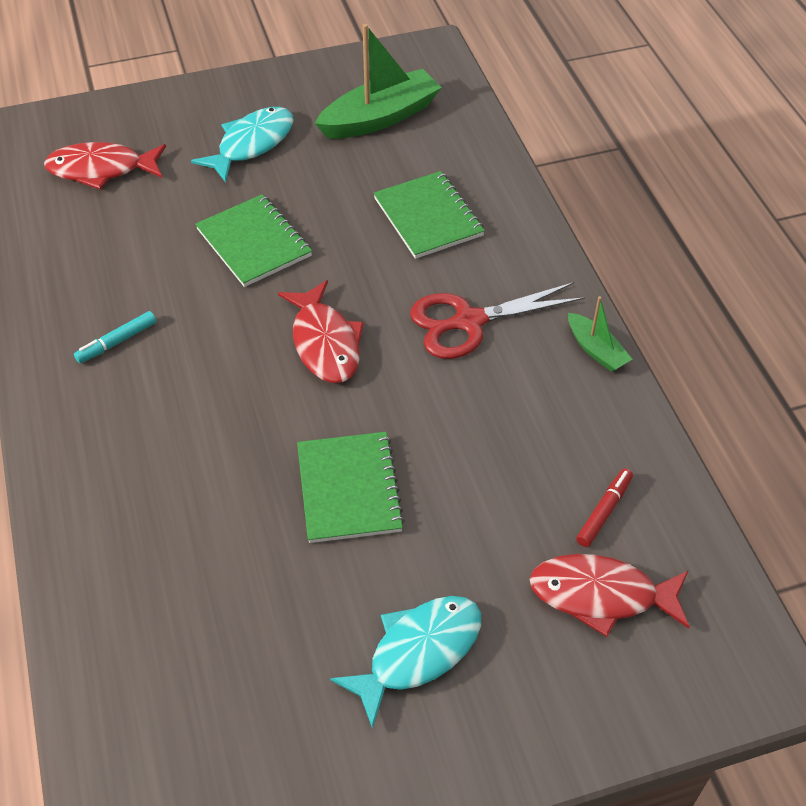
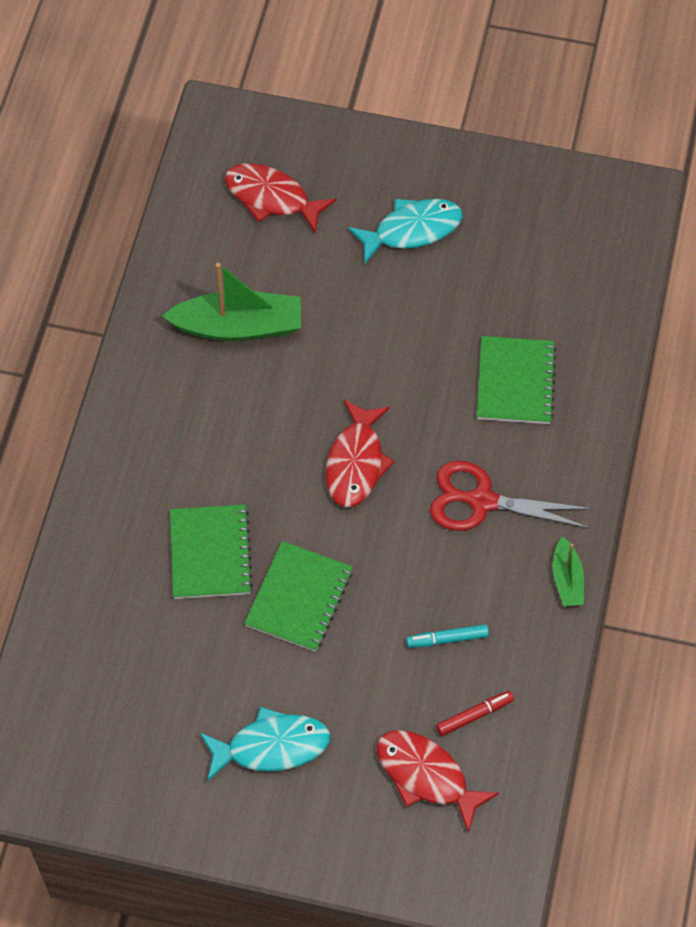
camera: 30 degrees right, 10 degrees up
turquoise marker [74,311,156,363] -> turquoise marker moved to [406,624,489,648]
green notebook [195,194,312,287] -> green notebook moved to [170,505,253,599]
green boat [315,24,442,139] -> green boat moved to [162,263,301,341]

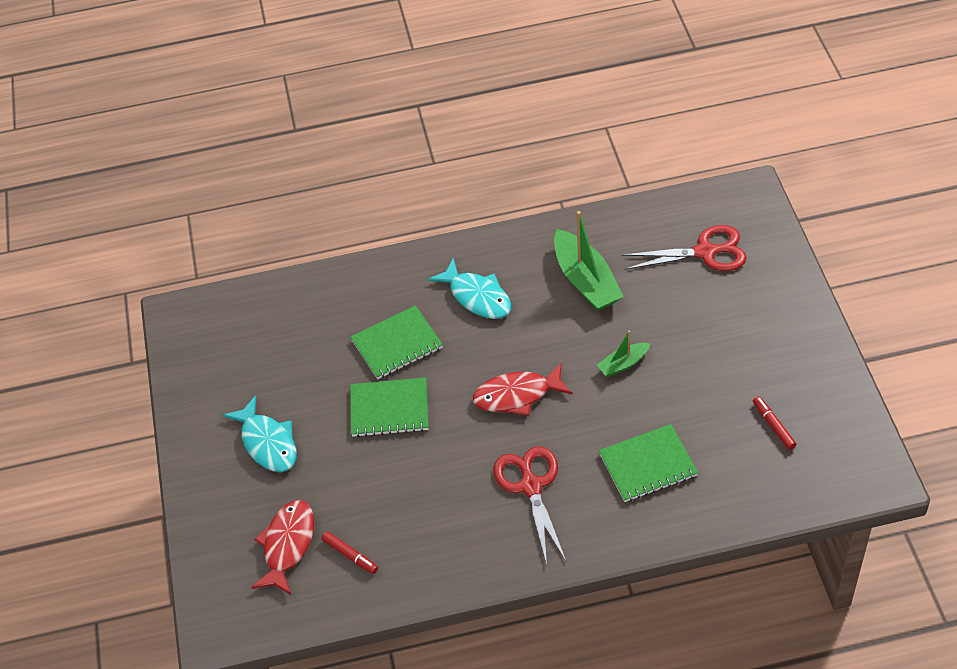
camera: 70 degrees right, 10 degrees down
red fish [224,163,336,233] -> red scissors [622,225,747,271]
turquoise fish [348,199,463,264] -> turquoise fish moved to [428,258,511,319]
turquoise marker [406,624,489,648] -> none
green boat [553,536,584,606] -> green boat moved to [597,331,651,377]
none -> red marker [753,396,796,450]

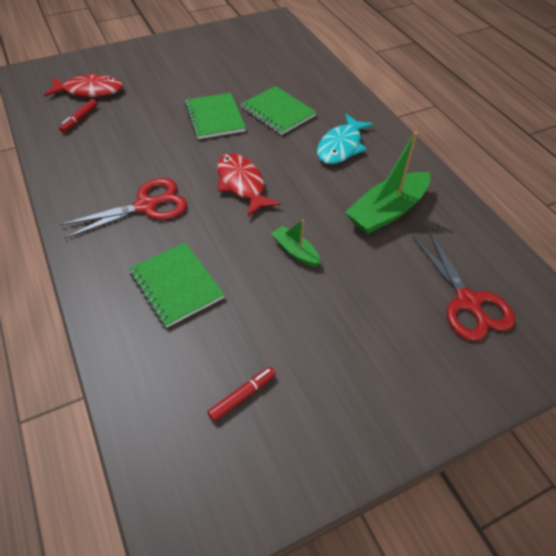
camera: 70 degrees right, 0 degrees up
turquoise fish [223,395,297,472] -> none

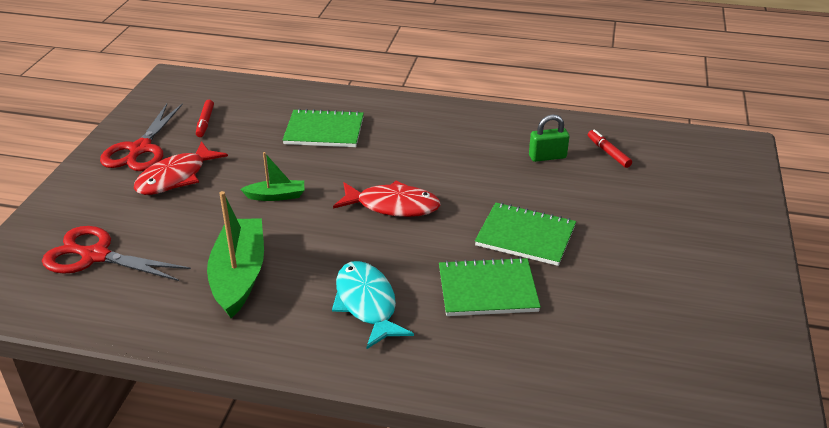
camera: 130 degrees right, 15 degrees down
red fish [44,73,123,97] -> red fish moved to [134,141,228,195]
red scissors [59,178,187,239] -> red scissors moved to [100,103,183,171]
none -> green padlock [529,114,569,162]

